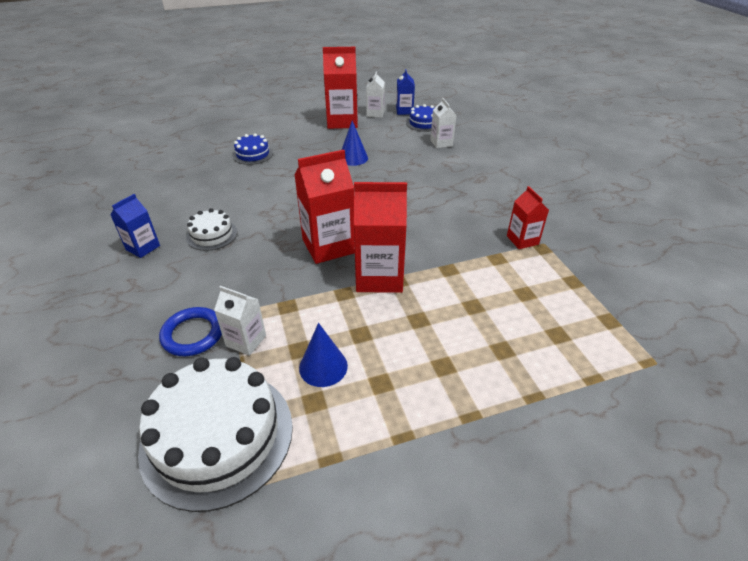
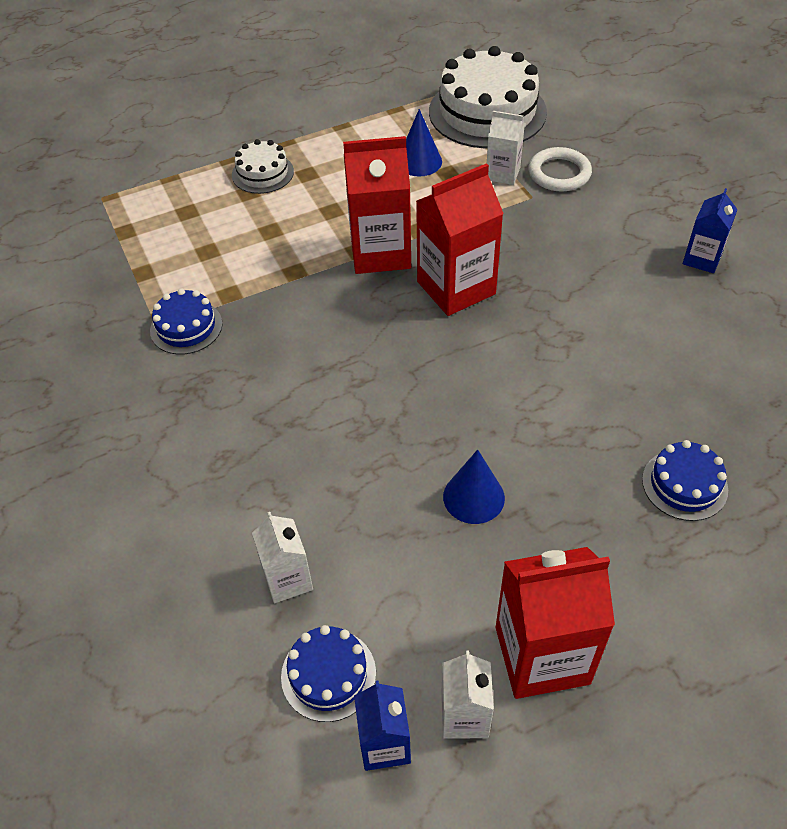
camera: 175 degrees right, 10 degrees up
blue ring [159,307,222,356] -> white ring [529,147,592,191]
white cake [186,208,238,251] -> white cake moved to [232,139,294,194]
red carton [507,186,549,249] -> blue cake [150,288,223,355]

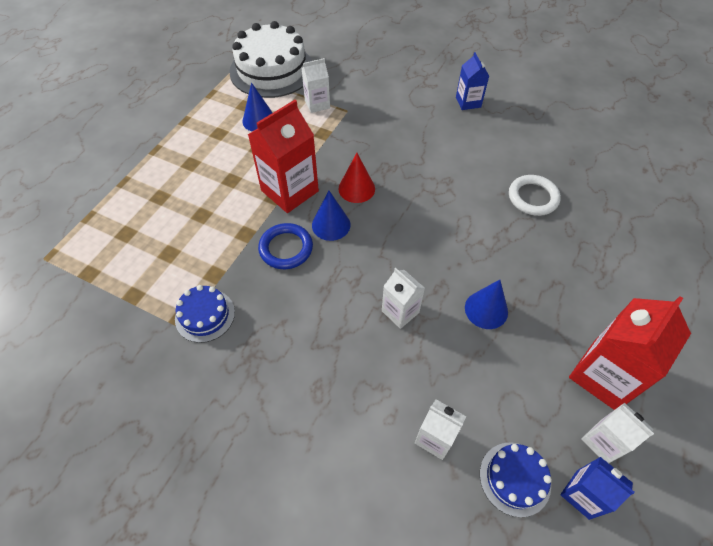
camera: 40 degrees left, 5 degrees up
white cake [232,139,294,194] -> none
red carton [416,163,504,316] -> red cone [338,153,375,203]
white ring [529,147,592,191] -> white ring moved to [509,175,561,216]
blue cake [642,440,728,521] -> none
none -> blue ring [258,223,313,269]
none -> blue cone [312,190,350,241]
none -> white carton [382,268,425,329]

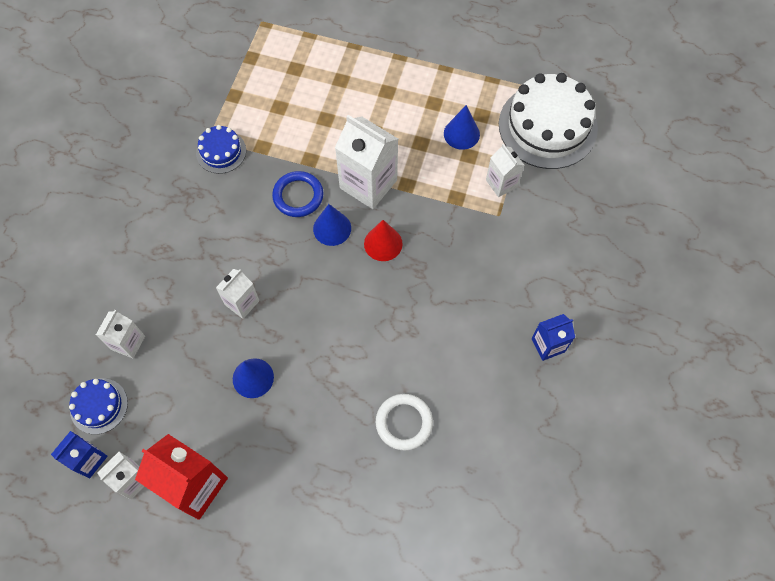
camera: 80 degrees right, 10 degrees up
red carton [248,100,319,213] -> white carton [335,115,398,209]

